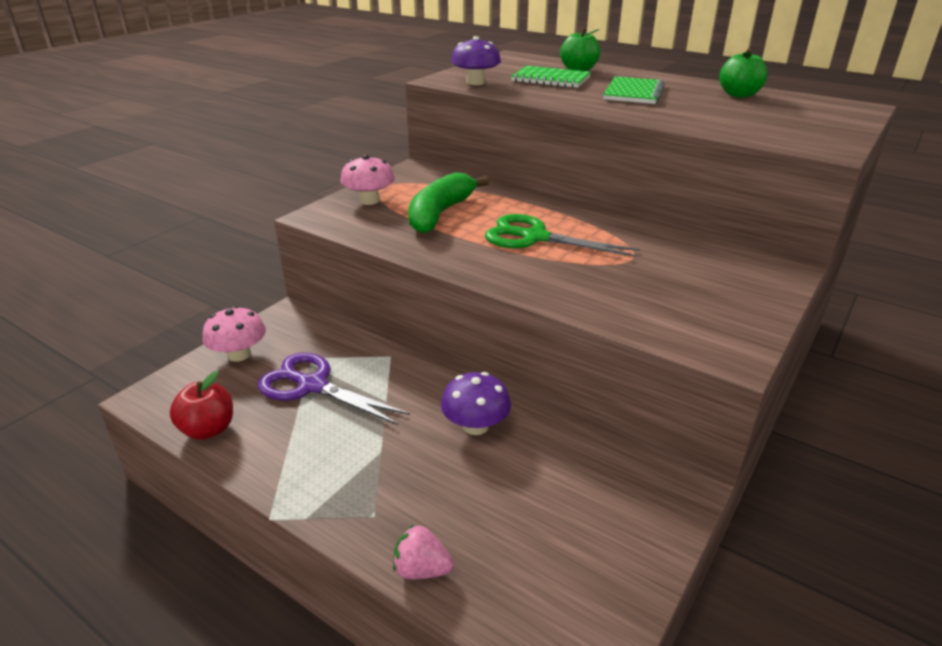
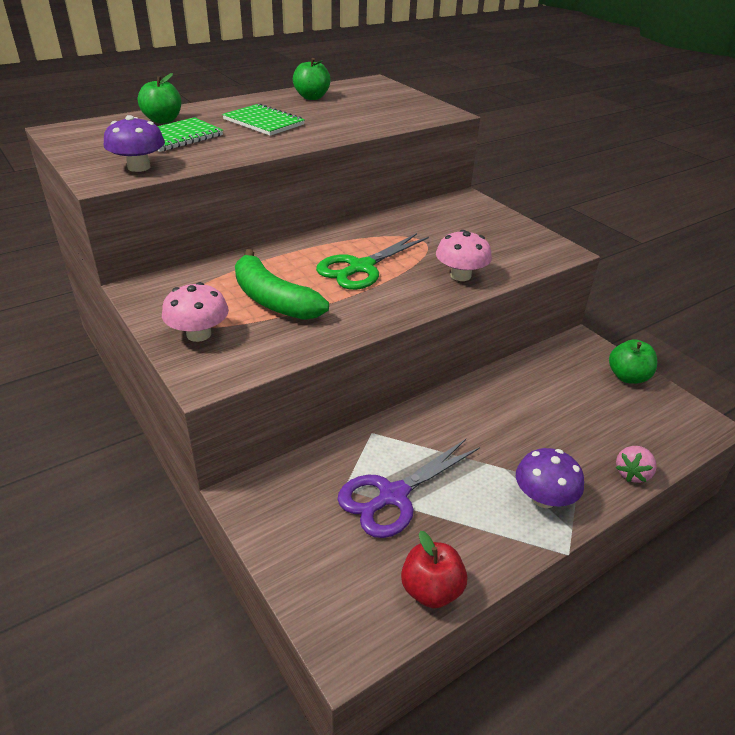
camera: 70 degrees left, 5 degrees up
pink mushroom [202,306,266,362] -> pink mushroom moved to [436,230,492,281]
purple mushroom [441,372,511,435] -> purple mushroom moved to [516,448,584,508]
none -> green apple [609,339,657,384]

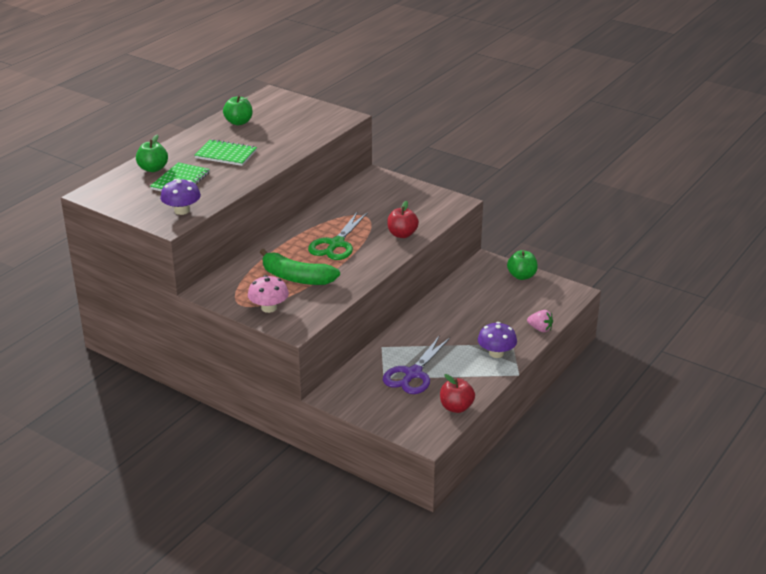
camera: 20 degrees left, 5 degrees down
pink mushroom [436,230,492,281] -> red apple [387,201,419,238]
pink strawberry [616,446,657,483] -> pink strawberry turned 75 degrees counterclockwise [527,310,553,332]

